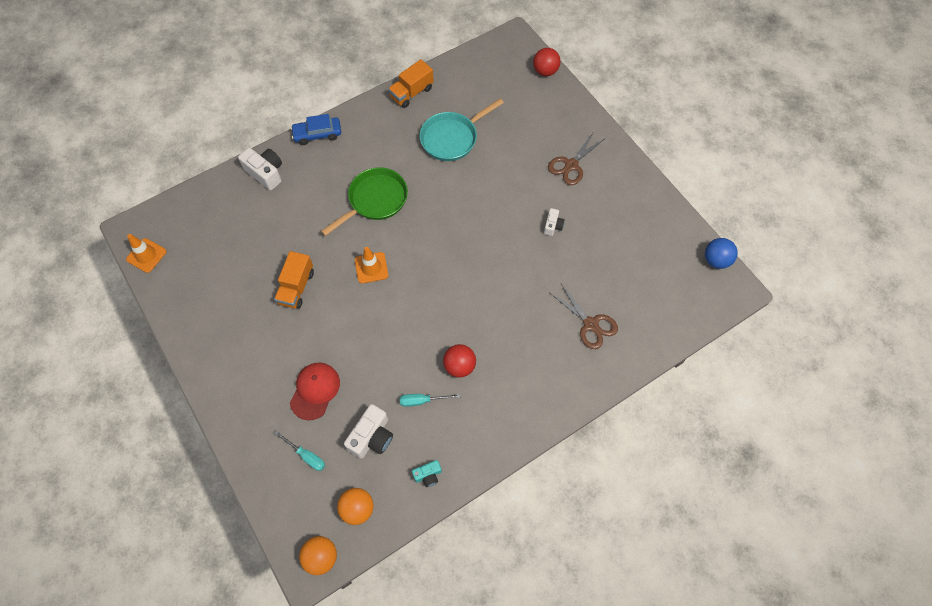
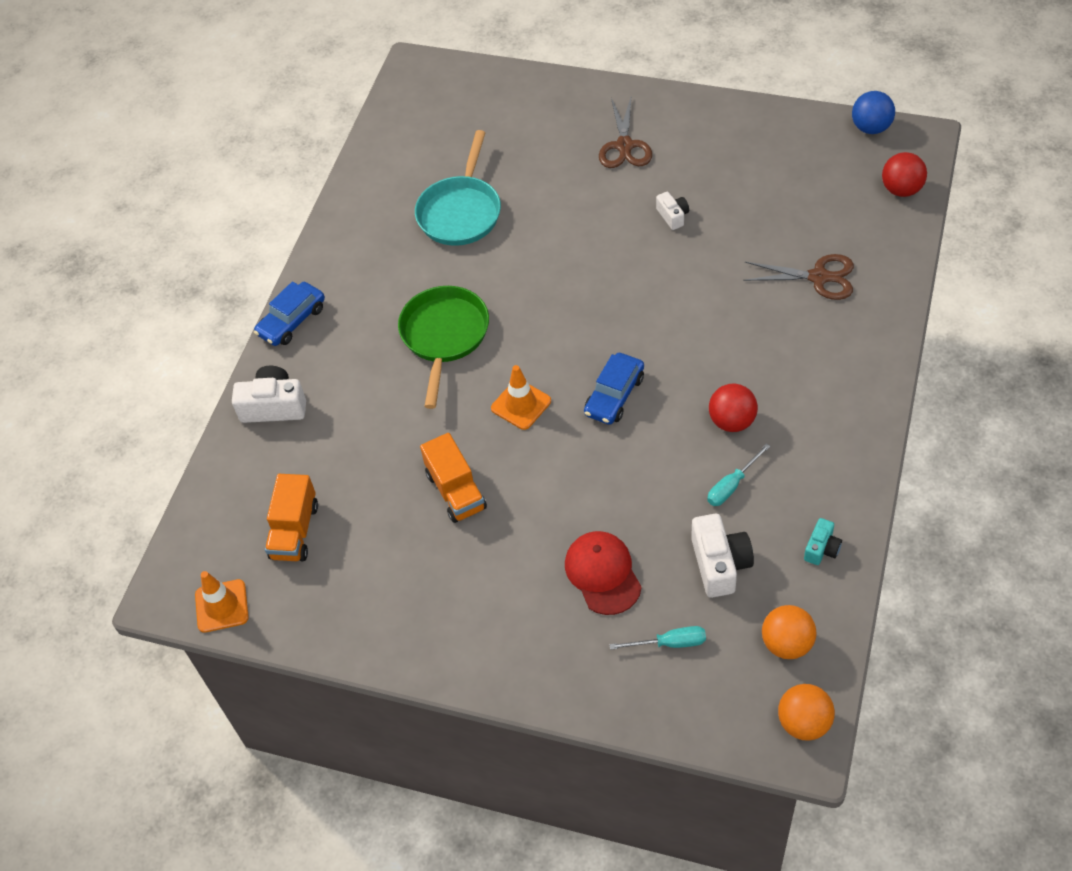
camera: 35 degrees left, 10 degrees down
orange truck [388,59,434,108] -> orange truck moved to [265,474,318,561]
red ball [533,48,561,76] -> red ball moved to [882,152,927,197]
none -> blue car [584,353,644,425]

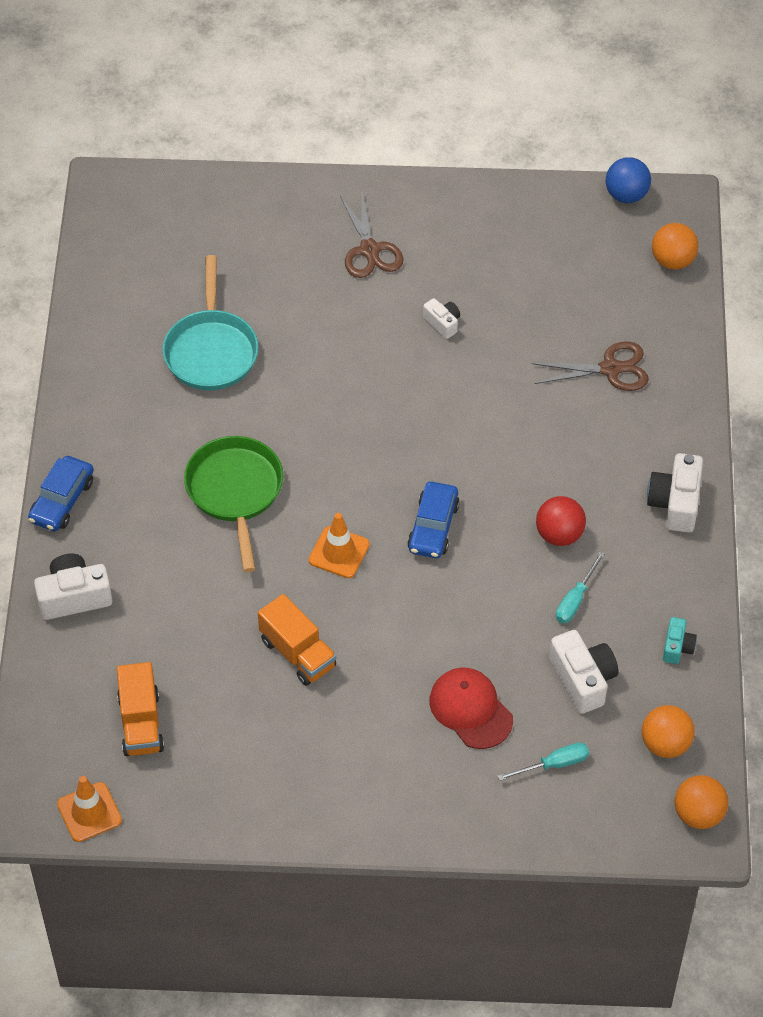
camera: 20 degrees left, 0 degrees up
red ball [882,152,927,197] -> orange ball [652,223,699,269]
none -> white camera [647,453,703,533]

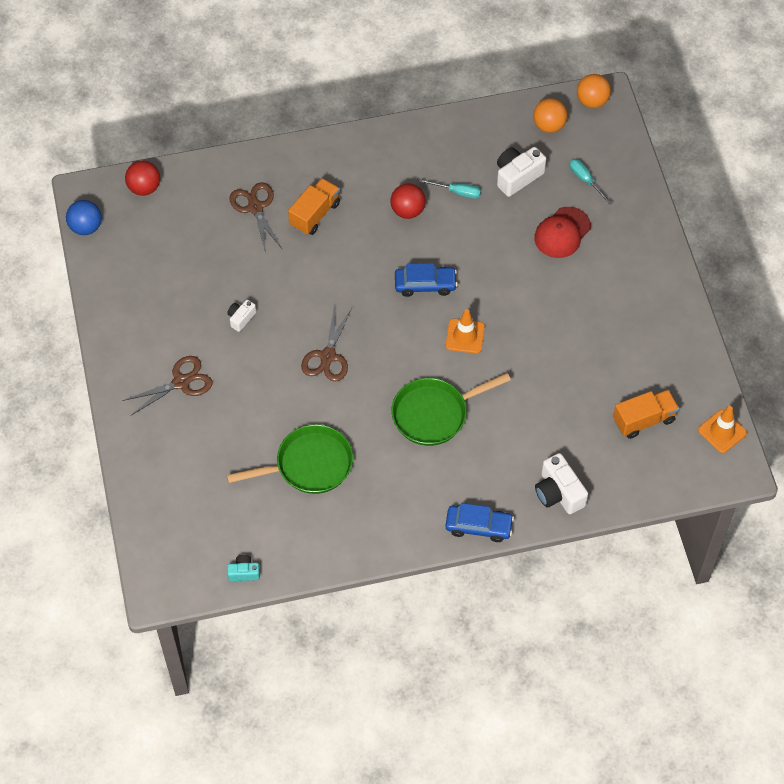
camera: 105 degrees left, 5 degrees up
turquoise pan [162,255,259,390] -> green pan [226,424,353,494]
orange truck [258,594,336,686] -> orange truck moved to [288,178,340,235]
white camera [647,453,703,533] -> none
orange ball [652,223,699,269] -> red ball [125,161,160,196]
turquoise camera [663,617,697,664] -> turquoise camera moved to [227,555,260,581]
none -> brown scissors [301,304,352,382]

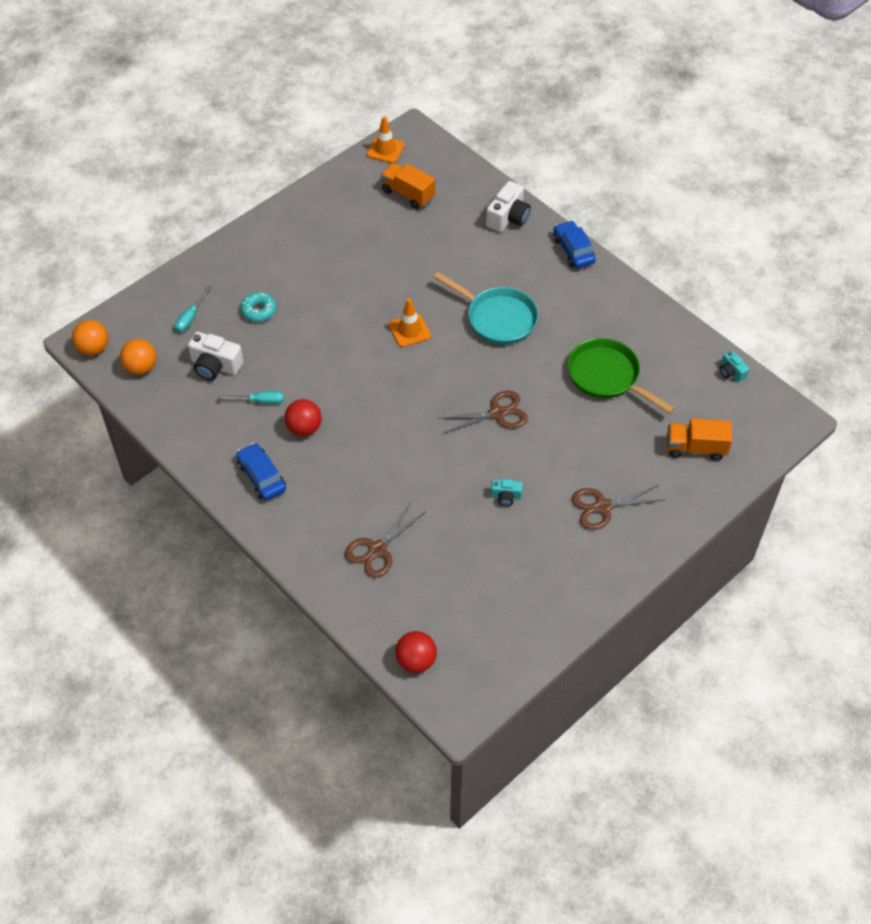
camera: 120 degrees left, 5 degrees down
blue ball [66,200,102,235] -> none
brown scissors [122,356,212,415] -> brown scissors turned 45 degrees counterclockwise [572,485,664,530]
white camera [227,300,256,332] -> turquoise camera [491,479,523,506]
orange truck [288,178,340,235] -> orange truck moved to [667,418,732,461]
green pan [392,373,511,446] -> turquoise pan [434,272,539,344]
blue car [395,263,458,297] -> blue car moved to [236,443,286,500]
turquoise screwdriver [419,179,481,199] -> turquoise screwdriver turned 105 degrees clockwise [218,391,284,404]
red cap [534,207,591,258] -> turquoise donut [240,292,276,322]

